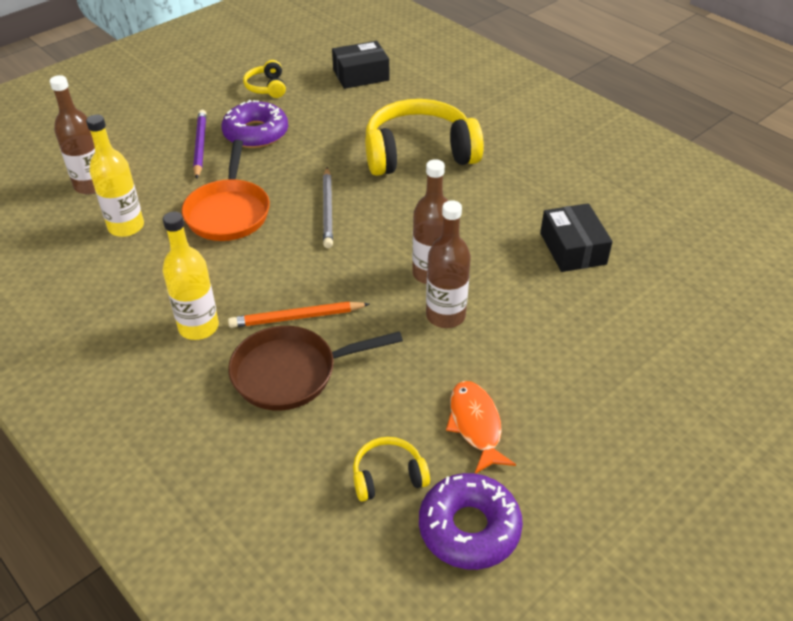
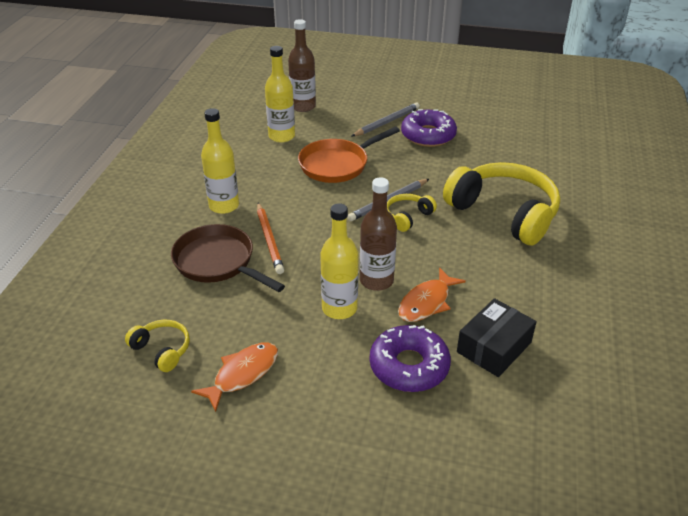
camera: 55 degrees right, 5 degrees down
purple pencil [193,110,206,179] -> grey pencil [352,103,420,136]
orange pencil [228,301,369,328] -> orange pencil turned 150 degrees counterclockwise [257,203,284,274]
yellow headphones [243,60,286,98] -> yellow headphones moved to [387,194,437,232]
black box [332,41,389,89] -> none
purple donut [419,473,523,570] -> purple donut moved to [370,325,451,392]
brown bottle [426,200,471,328] -> yellow bottle [320,203,358,319]
none -> orange fish [398,267,466,322]

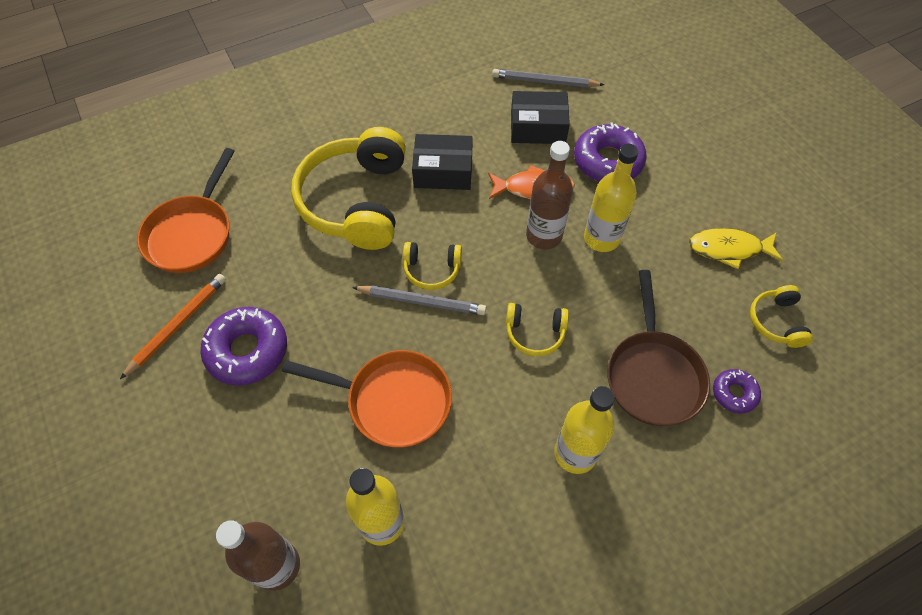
camera: 130 degrees left, 20 degrees up
orange fish [191,342,278,412] -> yellow fish [689,228,783,269]
orange pencil [257,203,284,274] -> orange pencil moved to [120,274,226,379]
grey pencil [352,103,420,136] -> grey pencil moved to [492,69,604,87]
none -> orange pan [137,148,235,273]
none -> black box [412,134,473,190]
none -> yellow headphones [506,303,569,356]
none -> purple donut [713,369,761,414]

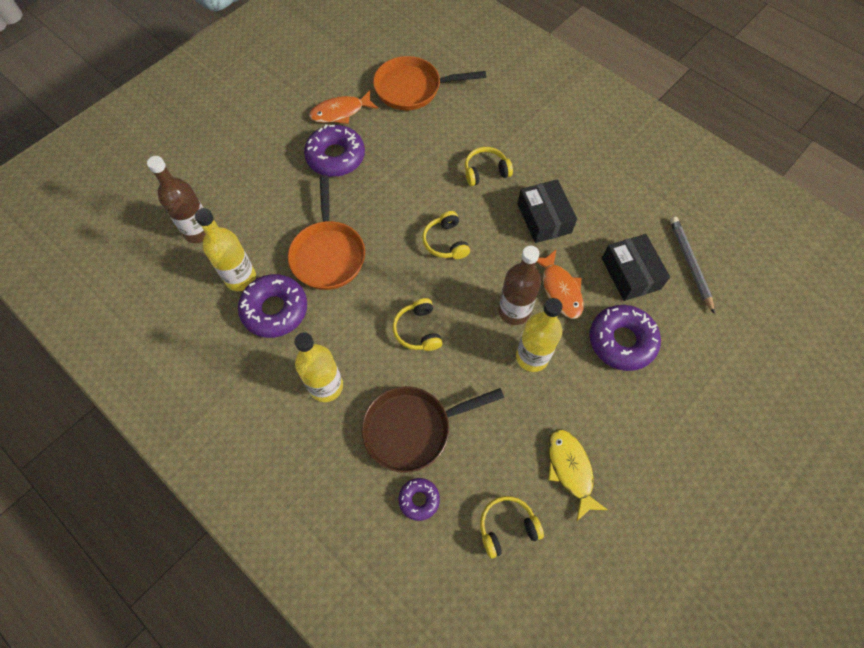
camera: 70 degrees right, 5 degrees up
orange pencil [120,274,226,379] -> orange fish [309,90,378,124]
yellow headphones [291,127,406,250] -> yellow headphones [465,147,513,186], size x0.45
grey pencil [352,285,486,315] -> none
none -> purple donut [238,274,307,338]

